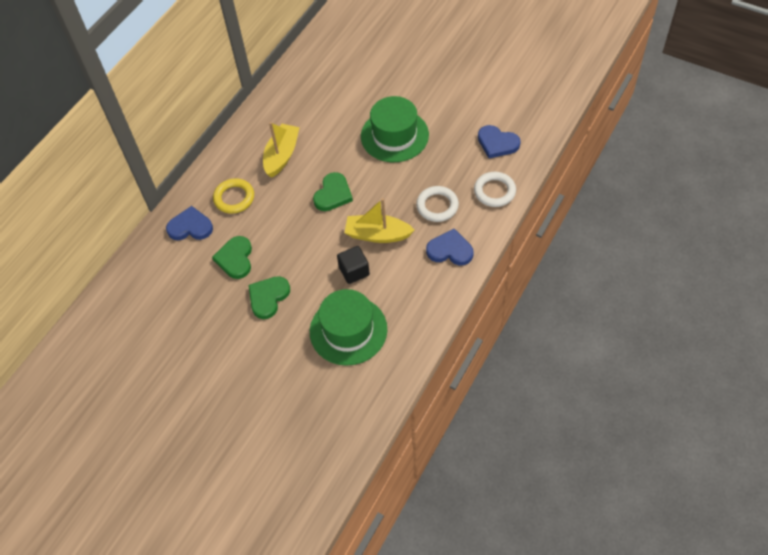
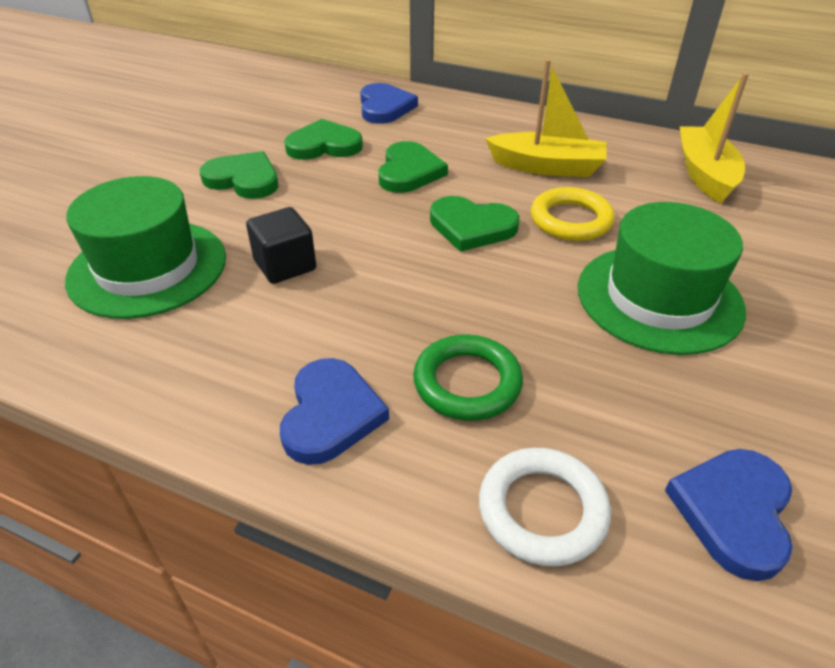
camera: 80 degrees right, 15 degrees down
yellow ring [213,178,254,214] -> yellow ring moved to [531,187,615,241]
yellow boat [345,198,415,243] -> yellow boat moved to [680,73,749,203]
white ring [416,186,459,222] -> green ring [413,334,523,421]
none -> green heart [378,141,448,193]

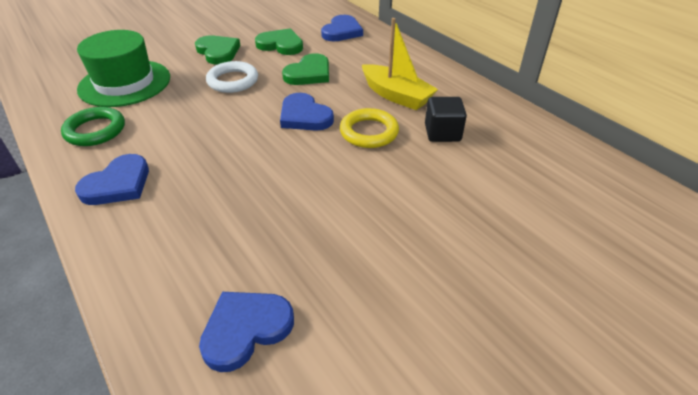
camera: 30 degrees right, 0 degrees up
black cube [246,207,316,284] -> black cube moved to [425,97,467,142]
green ring [413,334,523,421] -> green ring moved to [61,107,125,146]
green heart [430,196,519,252] -> blue heart [280,93,334,131]
white ring [479,448,611,567] -> white ring moved to [206,61,258,93]
green hat [578,202,746,355] -> none
yellow boat [680,73,749,203] -> none

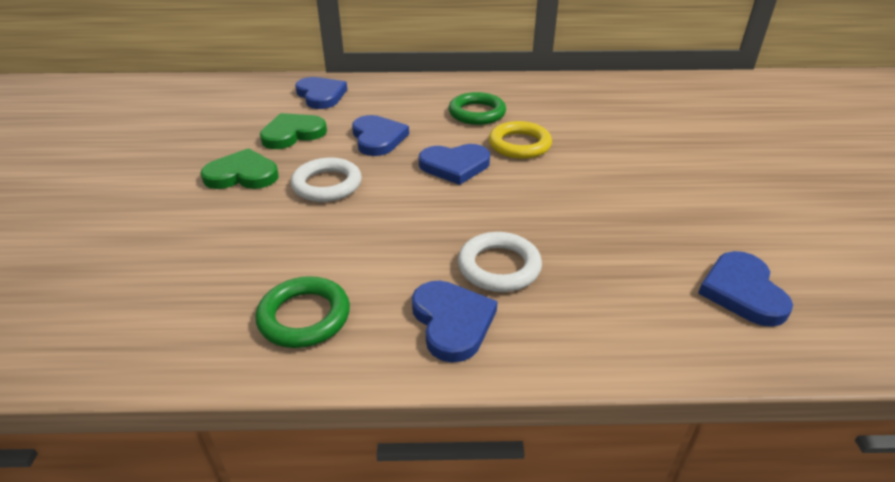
camera: 55 degrees left, 5 degrees down
green hat [77,30,170,107] -> none
green heart [282,53,329,85] -> blue heart [352,115,409,156]
yellow boat [362,18,438,110] -> green ring [449,92,506,125]
black cube [425,97,467,142] -> none
none -> white ring [458,232,542,292]

